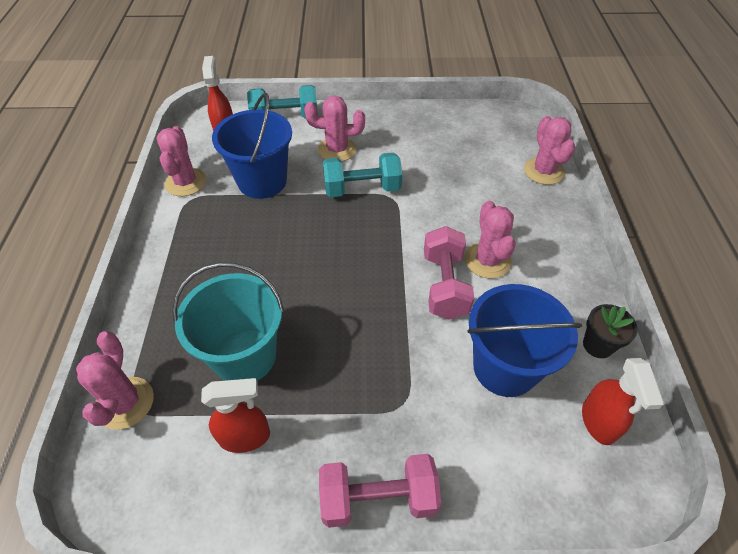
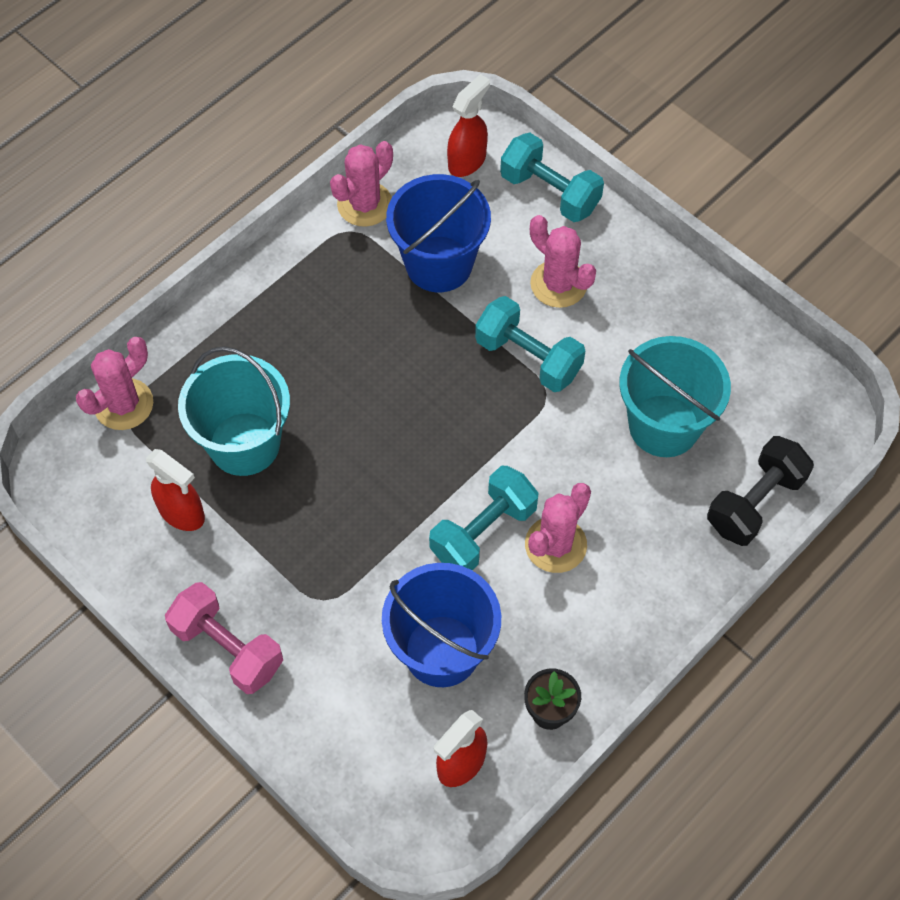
camera: 45 degrees right, 10 degrees up
pink dumbbell [424,226,474,320] -> turquoise dumbbell [429,466,539,570]
pink cactus [524,116,575,185] -> black dumbbell [707,436,814,546]
none -> turquoise bucket [619,336,731,457]

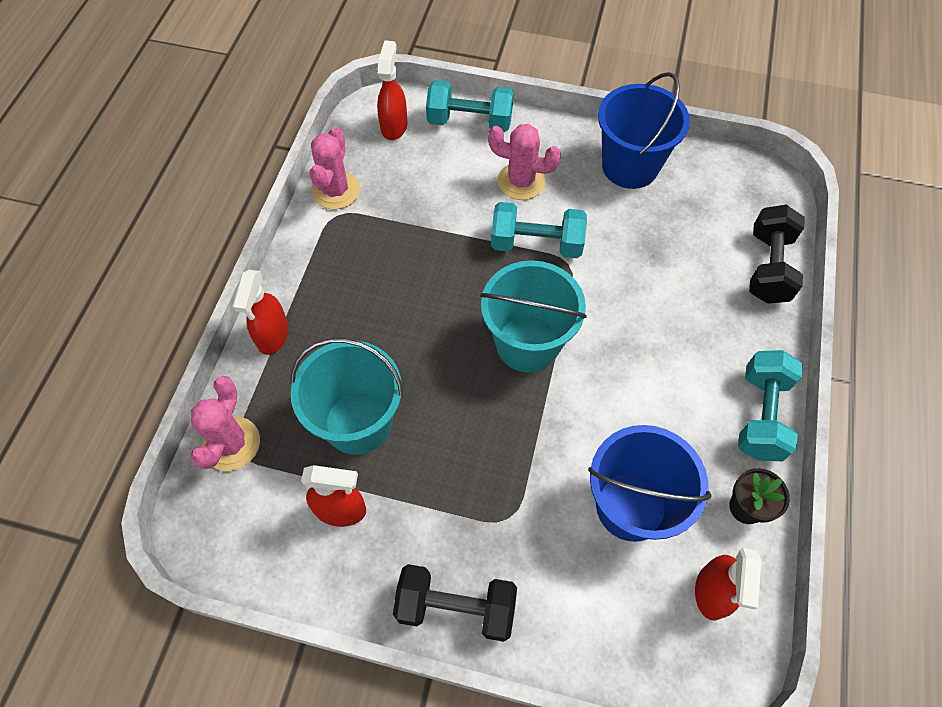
camera: 30 degrees left, 0 degrees up
pink dumbbell [165,582,283,694] -> black dumbbell [393,564,517,642]
blue bucket [386,174,491,292] -> blue bucket moved to [598,72,690,189]
turquoise dumbbell [429,466,539,570] -> turquoise dumbbell moved to [738,350,803,462]
pink cactus [525,483,591,573] -> none
turquoise bucket [619,336,731,457] -> turquoise bucket moved to [480,260,587,373]
none -> red spray bottle [232,270,288,355]

